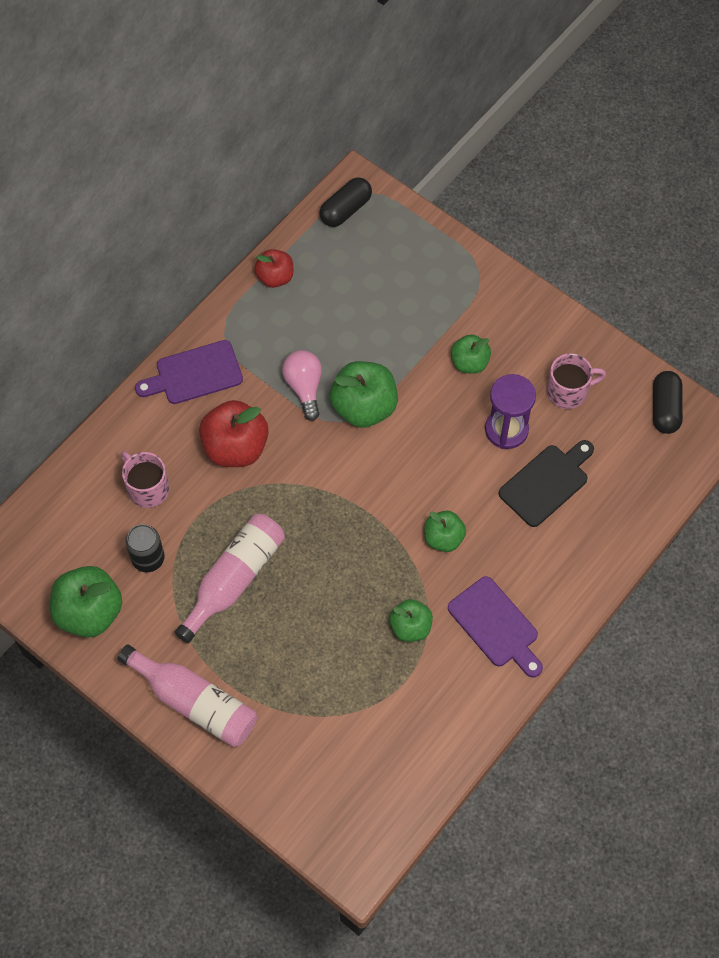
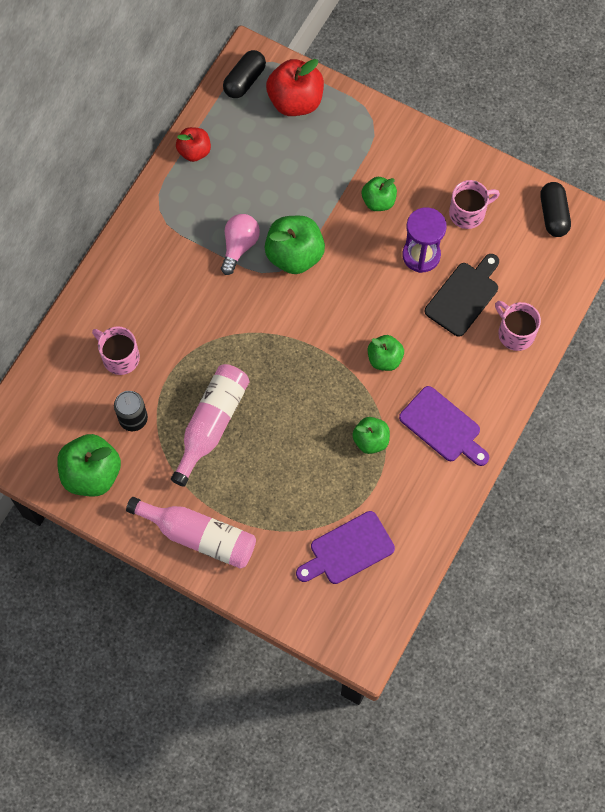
camera: 10 degrees left, 5 degrees up
purple cutting board [135,340,243,404] -> purple cutting board moved to [296,511,395,584]
red apple [199,400,269,467] -> red apple moved to [266,59,324,116]
pink light bulb [282,350,322,421] -> pink light bulb turned 45 degrees clockwise [221,214,260,275]
none -> pink mug [495,301,541,351]

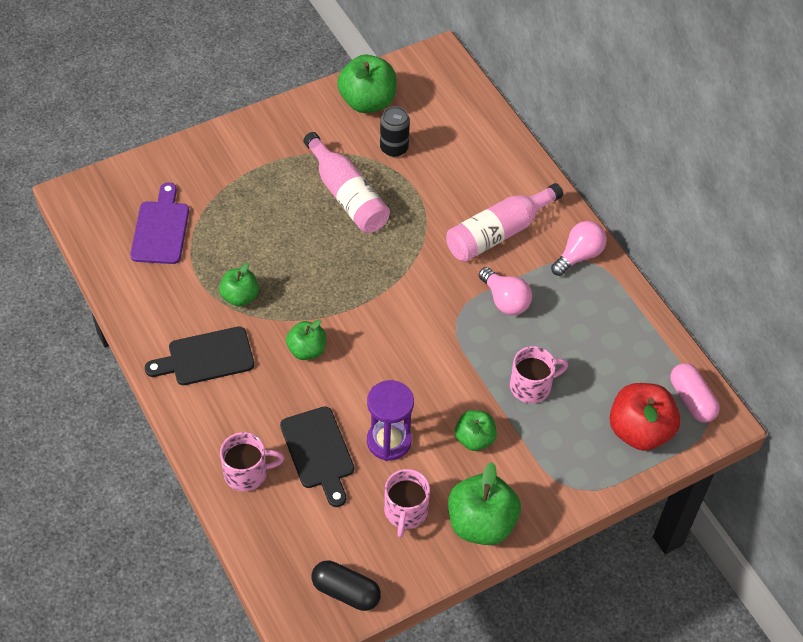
camera: 120 degrees right, 15 degrees down
pink mug [92,326,140,375] -> pink mug moved to [510,346,568,403]
pink bottle [126,497,256,569] -> pink bottle moved to [446,183,563,262]
red apple [176,127,211,162] -> none
black capsule [223,50,266,98] -> pink capsule [670,363,720,423]
green apple [265,216,325,274] -> green apple moved to [448,462,521,545]
purple cutting board [399,386,489,466] -> black cutting board [145,326,254,385]
none -> pink light bulb [551,221,607,276]

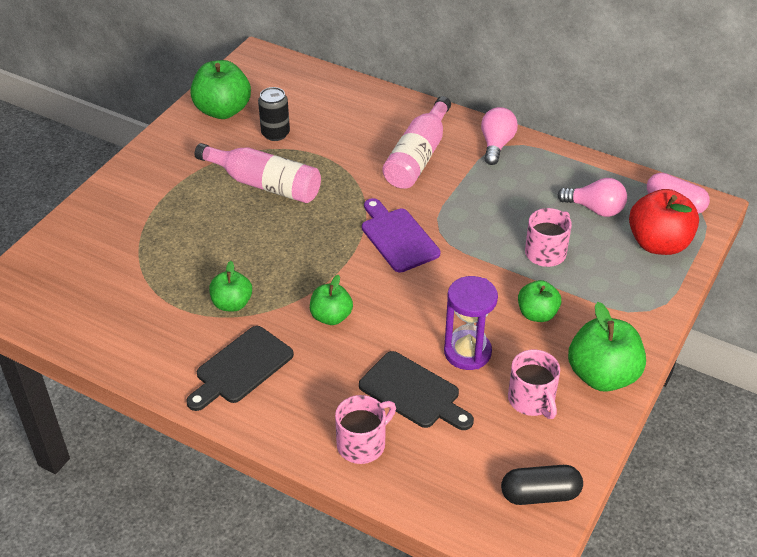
camera: 30 degrees left, 10 degrees down
purple cutting board [130,182,189,264] -> purple cutting board moved to [362,198,440,272]
pink light bulb [479,267,532,315] -> pink light bulb moved to [558,178,627,217]

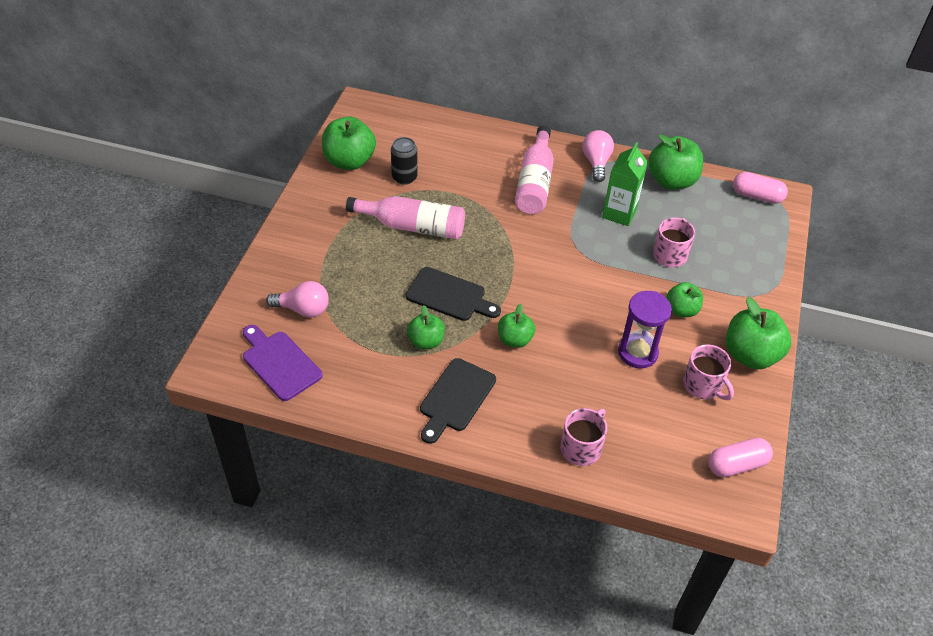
camera: 15 degrees left, 5 degrees up
black cutting board [359,351,474,430] -> black cutting board moved to [406,267,501,321]
purple cutting board [362,198,440,272] -> purple cutting board moved to [243,325,323,401]
black capsule [501,465,583,505] -> pink capsule [708,438,773,477]
pink light bulb [558,178,627,217] -> pink light bulb moved to [266,281,329,318]
red apple [629,189,699,255] -> none
none -> green carton [602,142,648,226]
none -> green apple [648,134,703,189]

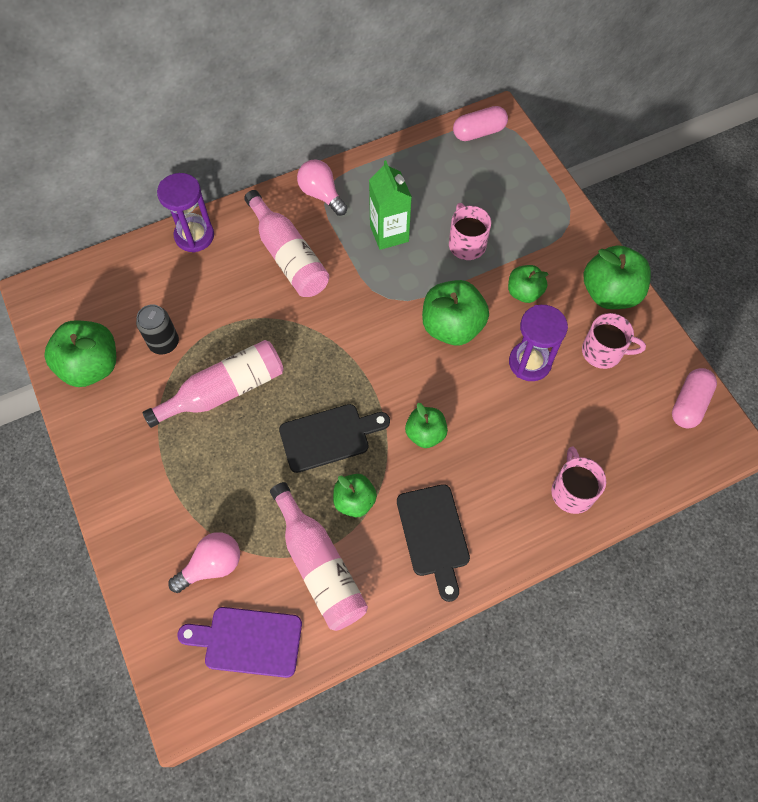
camera: 40 degrees left, 15 degrees up
green apple [648,134,703,189] -> green apple moved to [422,280,489,345]
none -> purple hourglass [157,173,214,253]
none -> pink bottle [270,482,368,631]

